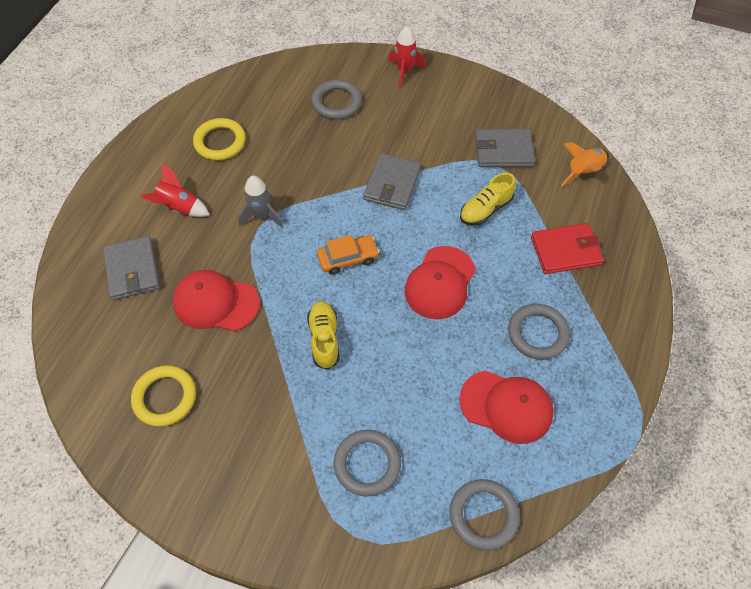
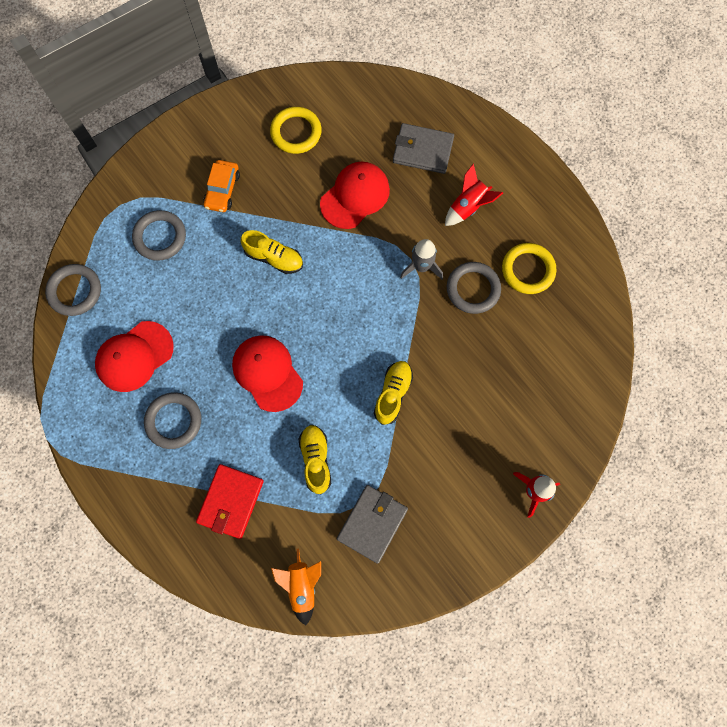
camera: 120 degrees right, 15 degrees up
grey ring [311,80,362,119] -> grey ring moved to [447,262,501,314]
orange car [317,235,379,275] -> orange car moved to [203,160,240,212]
grey wallet [363,153,421,210] -> yellow shoe [374,361,413,425]

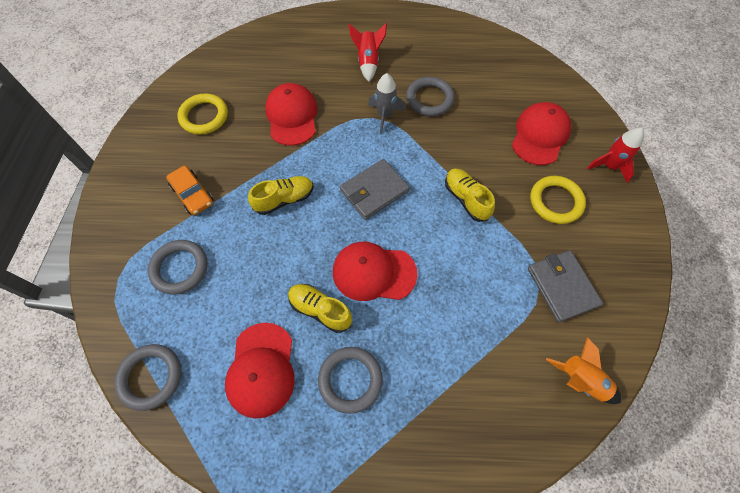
camera: 50 degrees left, 10 degrees down
red wallet [196,464,264,539] -> none
yellow shoe [299,425,332,494] -> yellow shoe moved to [288,284,352,333]
grey wallet [393,123,454,174] -> grey wallet moved to [340,159,410,220]
yellow ring [502,243,556,294] -> yellow ring moved to [530,176,586,224]
none -> red cap [512,102,571,165]

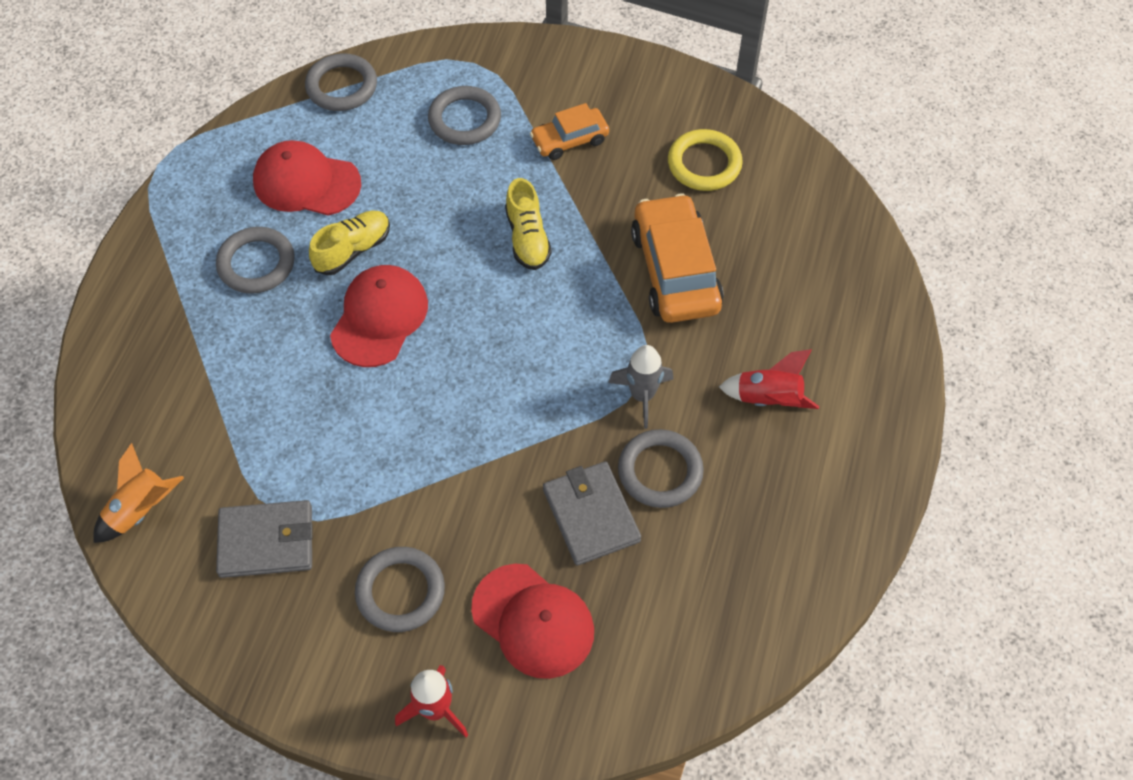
camera: 105 degrees right, 5 degrees down
red cap [265,83,317,146] -> orange car [631,194,724,323]
grey wallet [340,159,410,220] -> grey wallet moved to [543,461,641,565]
yellow shoe [445,168,495,222] -> none
yellow ring [530,176,586,224] -> grey ring [355,547,445,632]

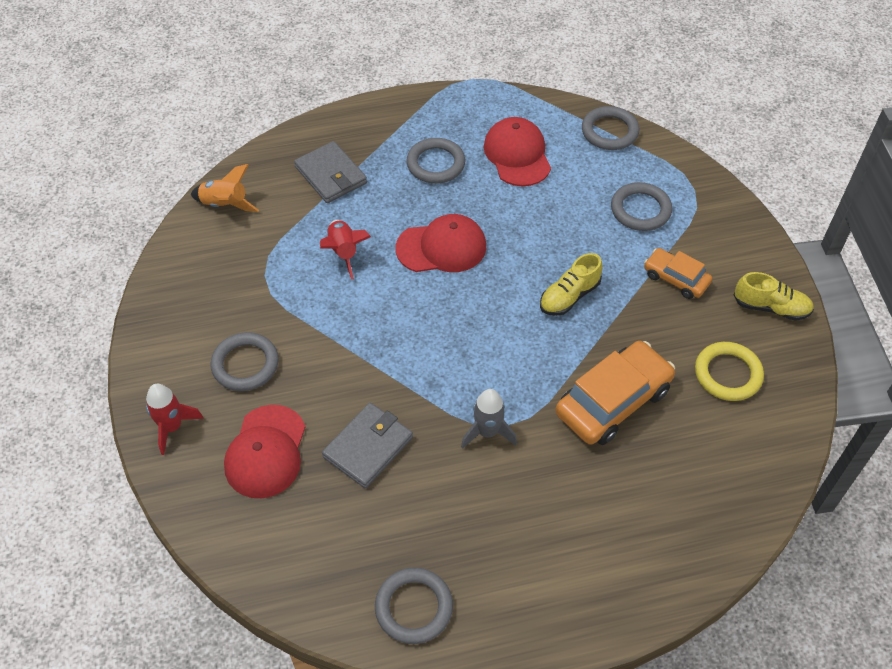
camera: 60 degrees right, 5 degrees down
grey wallet [216,500,312,578] -> grey wallet moved to [294,141,367,203]
yellow shoe [309,211,390,275] -> yellow shoe moved to [733,272,814,321]
grey ring [618,429,704,508] -> grey ring moved to [375,568,453,644]
red rocket [719,349,819,409] -> red rocket moved to [320,220,371,279]

